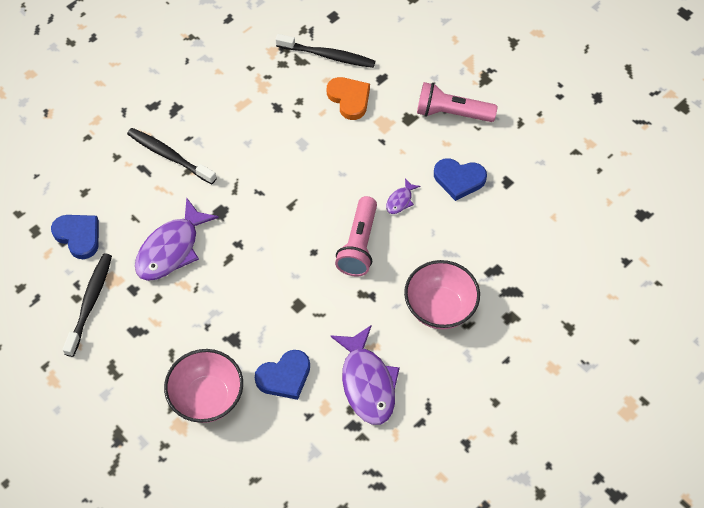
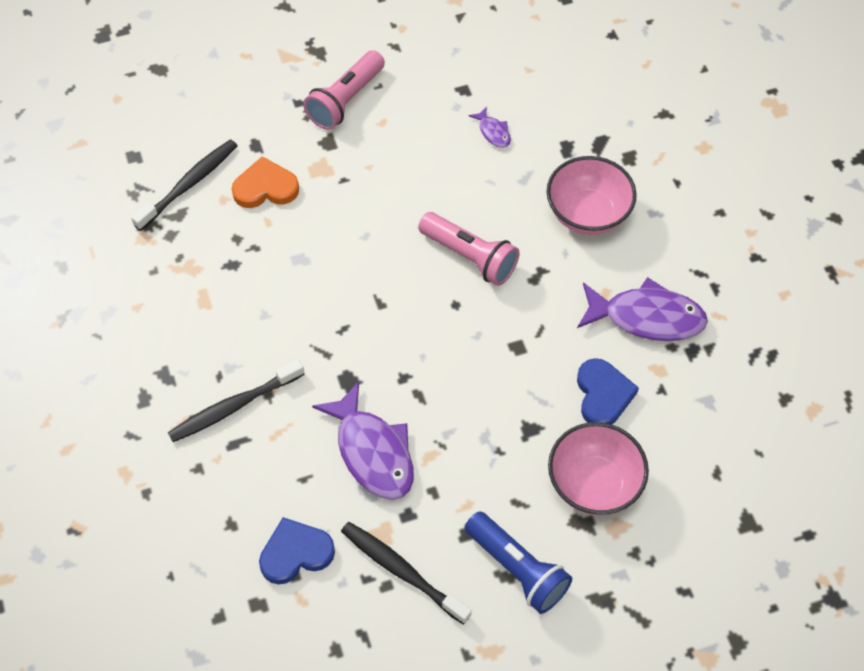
camera: 65 degrees left, 0 degrees up
purple fish [386,178,420,214] -> purple fish moved to [468,106,511,148]
blue heart [434,158,487,201] -> none
none -> blue flashlight [465,511,572,614]

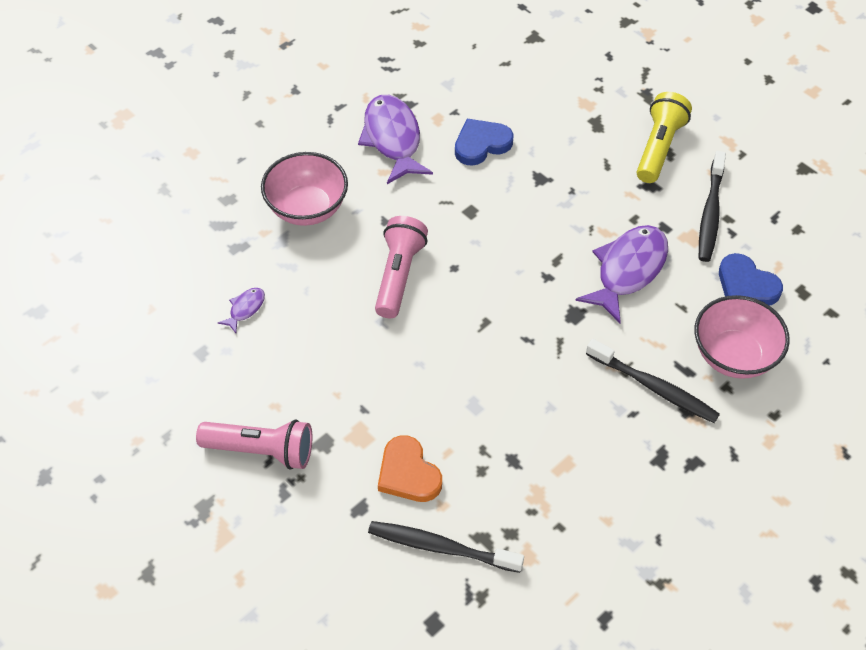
camera: 115 degrees left, 5 degrees down
blue flashlight [465,511,572,614] -> yellow flashlight [637,92,692,183]
pink bowl [548,422,649,515] -> pink bowl moved to [694,295,790,379]

